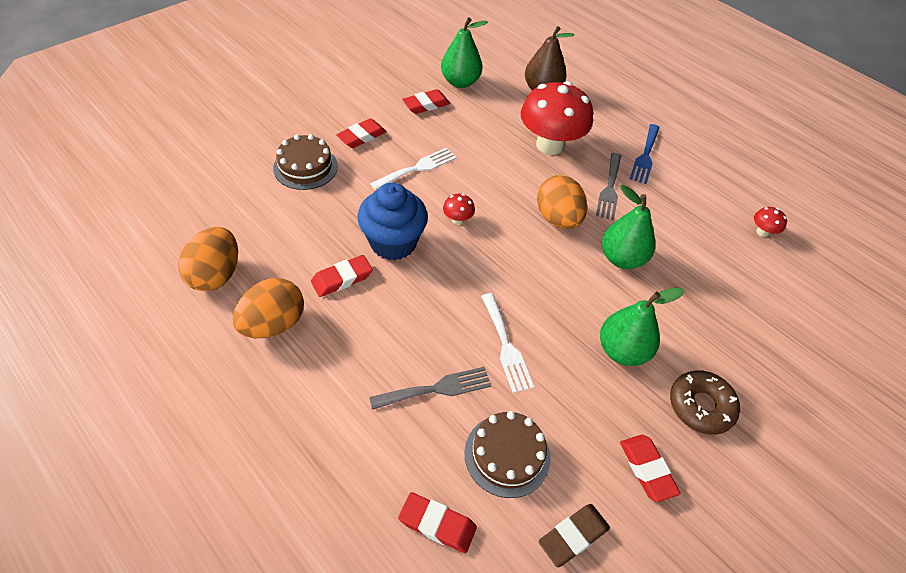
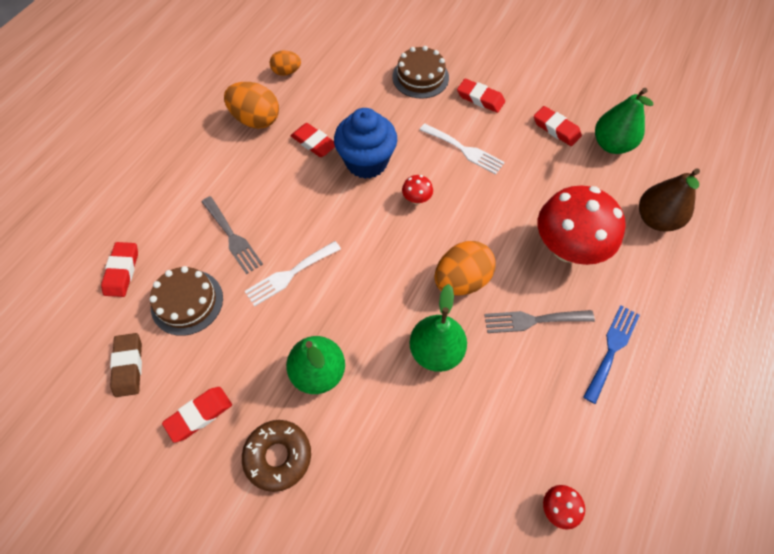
camera: 75 degrees right, 10 degrees up
orange egg [178,227,238,291] -> orange egg [270,50,301,76], size x0.59
brown eraser [539,504,610,567] -> brown eraser turned 45 degrees clockwise [110,333,142,397]
blue fork [630,124,660,184] -> blue fork turned 120 degrees clockwise [583,306,640,404]

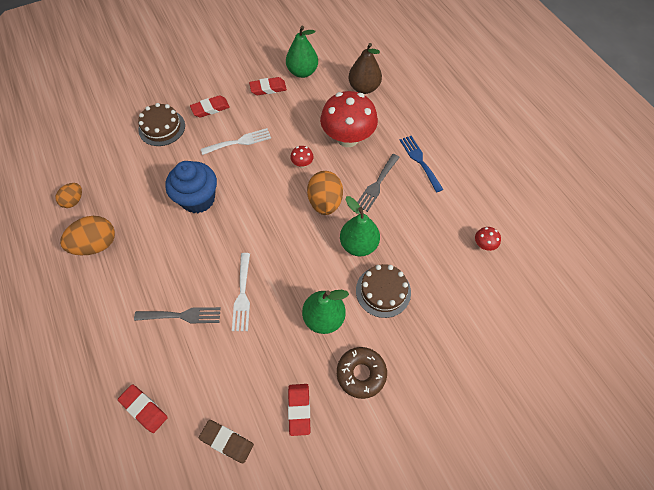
camera: 55 degrees left, 0 degrees up
brown cake [149,266,223,336] -> brown cake moved to [356,264,411,318]
red eraser [291,123,335,157] -> none
red mushroom [402,175,433,204] -> red mushroom moved to [290,146,314,168]

